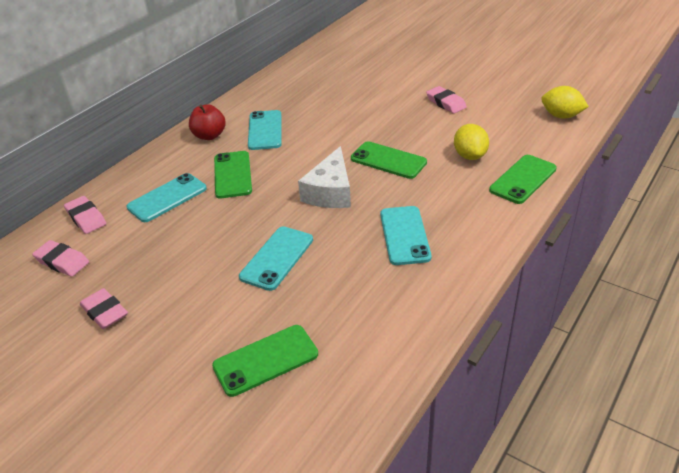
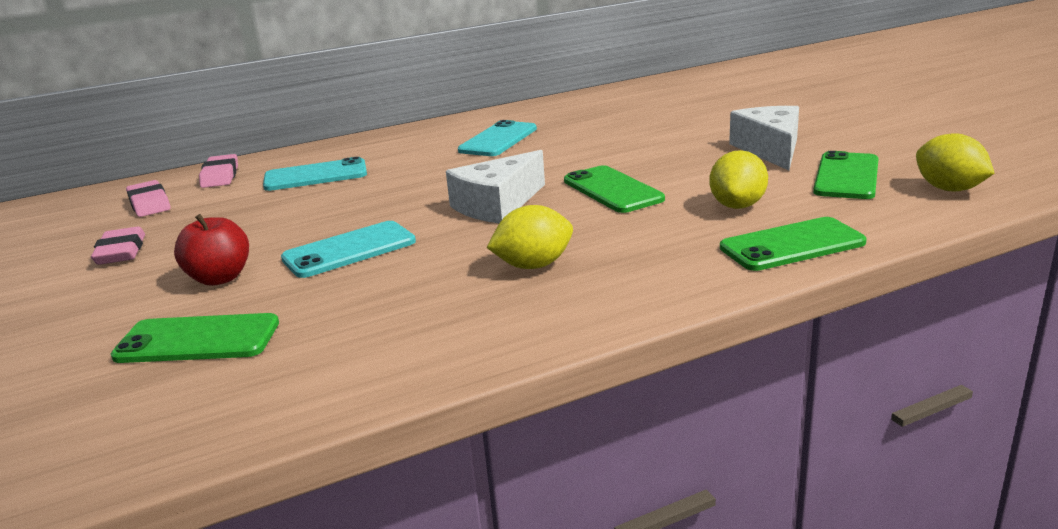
camera: 30 degrees right, 15 degrees down
red apple [189,104,226,140] -> red apple moved to [174,214,249,286]
green phone [214,151,252,198] -> green phone moved to [813,151,879,199]
turquoise phone [380,206,432,265] -> yellow lemon [487,205,573,269]
pink eraser [426,86,467,114] -> white cheese [729,106,799,170]

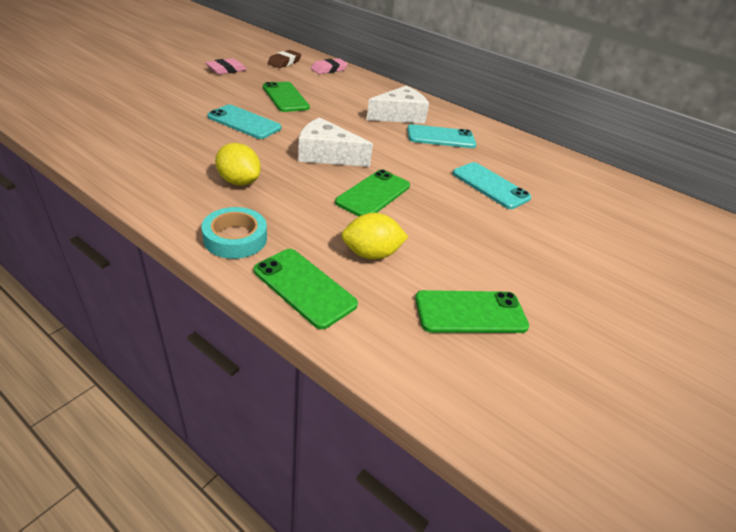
camera: 55 degrees right, 15 degrees up
green phone [111,313,279,363] -> green phone moved to [263,82,310,112]
pink eraser [126,180,171,217] -> brown eraser [268,50,301,68]
red apple [174,214,249,286] -> none
turquoise phone [263,157,367,191] -> turquoise phone moved to [452,162,531,209]
white cheese [729,106,799,170] -> white cheese moved to [366,86,429,124]
yellow lemon [916,133,994,192] -> none
none -> turquoise tape [201,207,267,259]

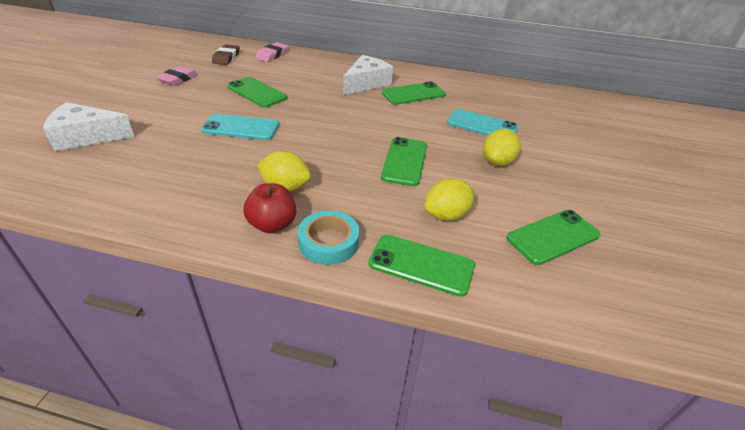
camera: 20 degrees left, 0 degrees up
white cheese [298,117,373,167] -> white cheese moved to [43,102,135,151]
turquoise phone [407,124,476,148] -> green phone [382,81,446,105]
none -> red apple [243,183,297,233]
none -> yellow lemon [483,129,521,166]

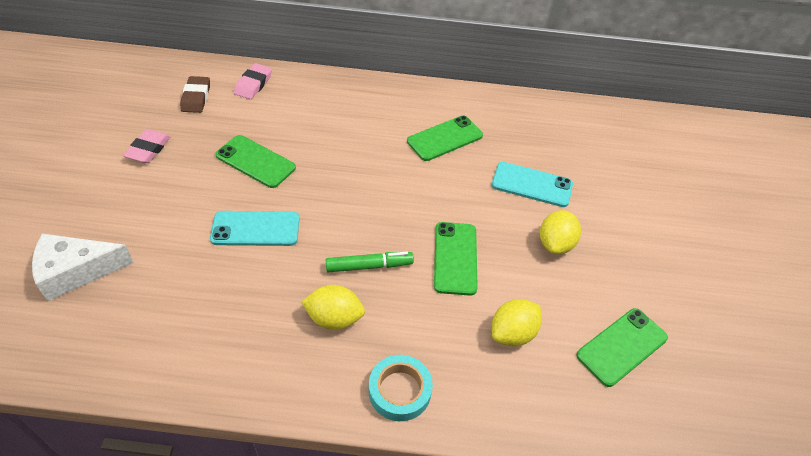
camera: 10 degrees left, 10 degrees up
red apple [243,183,297,233] -> none
white cheese [343,55,393,95] -> none
green phone [368,234,475,297] -> none
none -> green marker [326,252,414,272]

